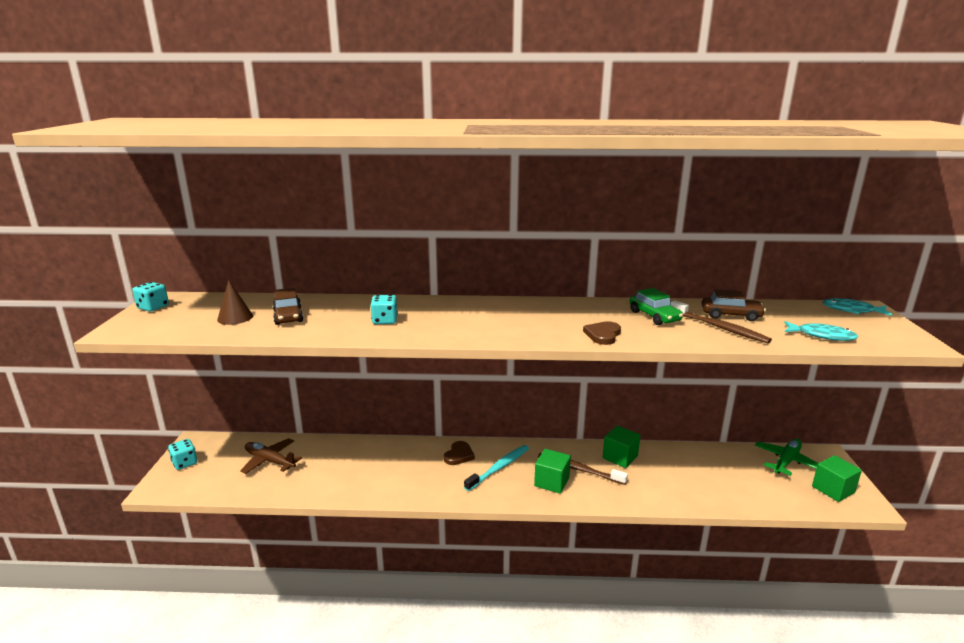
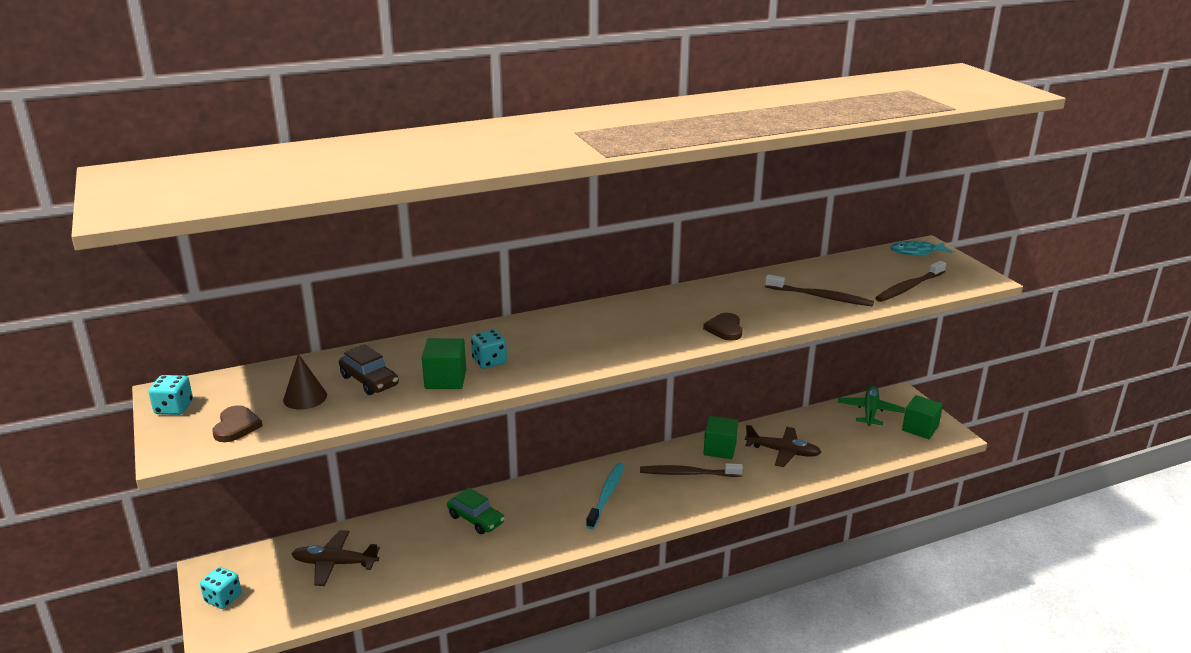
camera: 25 degrees left, 5 degrees up
brown heart [444,441,475,465] -> brown heart moved to [212,405,263,442]
green cube [534,449,571,494] -> green cube moved to [422,338,466,389]
green car [630,288,683,325] -> green car moved to [447,488,505,534]
brown car [701,289,766,321] -> none
turquoise fish [784,321,858,341] -> brown toothbrush [875,261,946,302]
none -> brown plane [745,425,821,467]

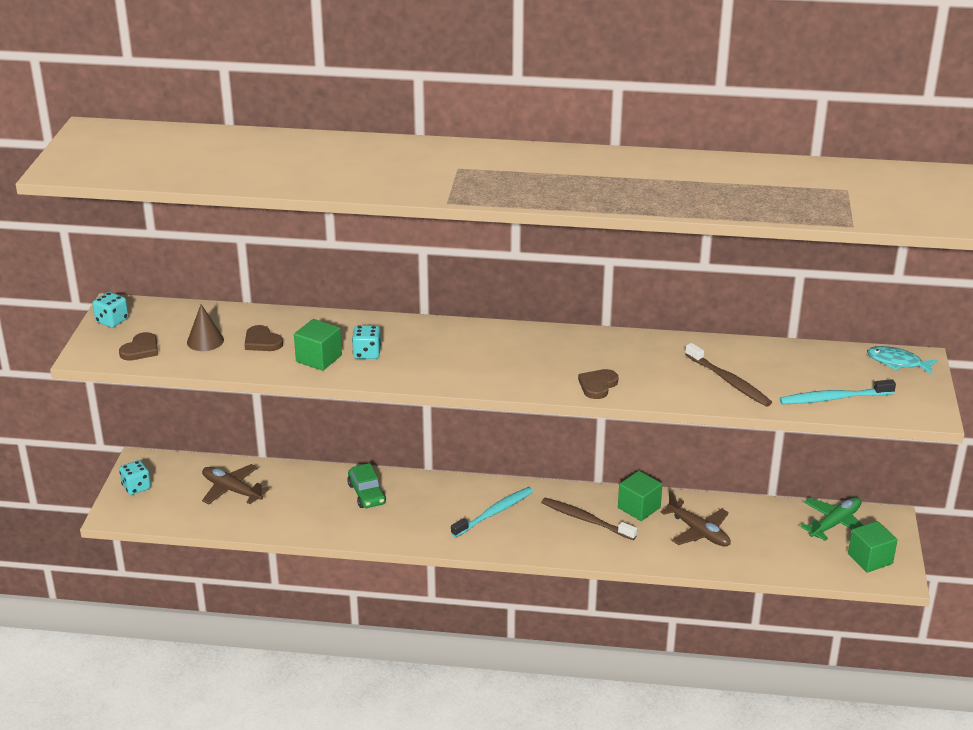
camera: 30 degrees right, 5 degrees up
brown car [339,344,399,395] -> brown heart [245,325,283,351]
brown toothbrush [875,261,946,302] -> turquoise toothbrush [780,379,896,404]

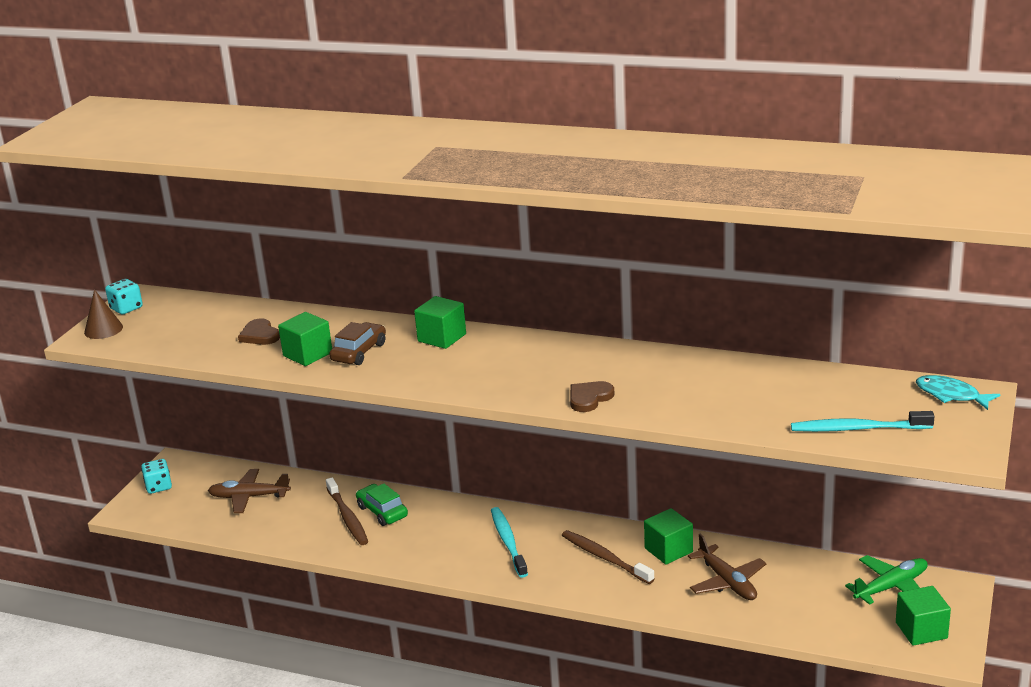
camera: 15 degrees right, 5 degrees down
brown heart [119,332,158,361] -> none
brown cone [187,304,224,351] -> brown cone moved to [84,289,123,339]
brown plane [202,464,270,504] -> brown plane turned 45 degrees counterclockwise [208,469,291,513]
green car [347,463,386,508] -> green car turned 150 degrees clockwise [356,483,408,526]
turquoise dice [352,325,381,359] -> brown car [329,322,386,365]
turquoise toothbrush [451,487,533,537] -> turquoise toothbrush turned 75 degrees counterclockwise [491,507,528,578]
brown toothbrush [685,343,772,407] -> brown toothbrush moved to [326,477,368,545]
none -> green cube [414,296,466,349]

